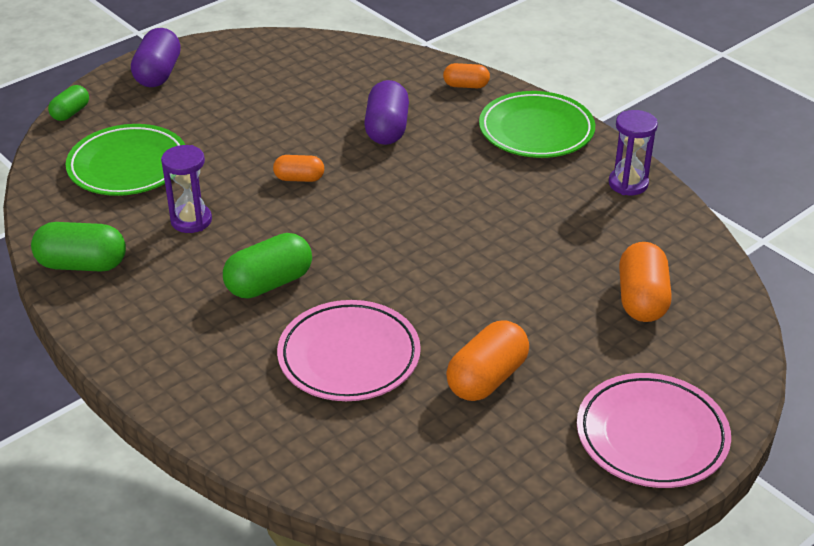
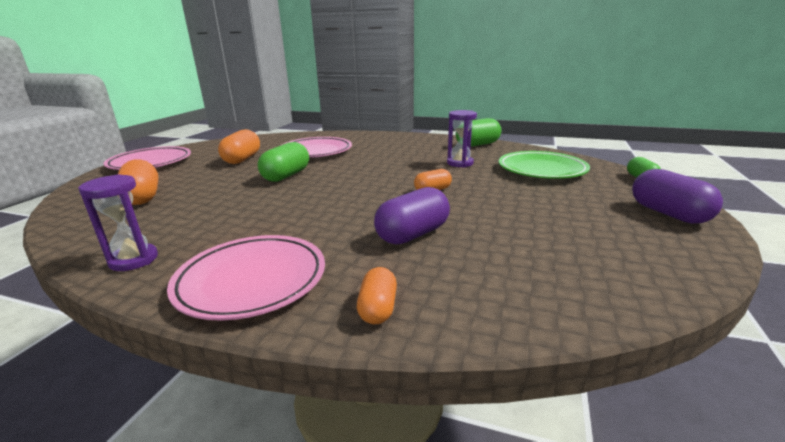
camera: 150 degrees right, 15 degrees down
green capsule [223,233,312,299] -> green capsule moved to [258,142,309,182]
purple capsule [364,80,409,145] -> purple capsule turned 75 degrees clockwise [374,187,450,244]
orange capsule [443,63,490,88] -> orange capsule turned 60 degrees counterclockwise [357,267,397,324]
green plate [479,91,595,158] -> pink plate [167,235,325,321]

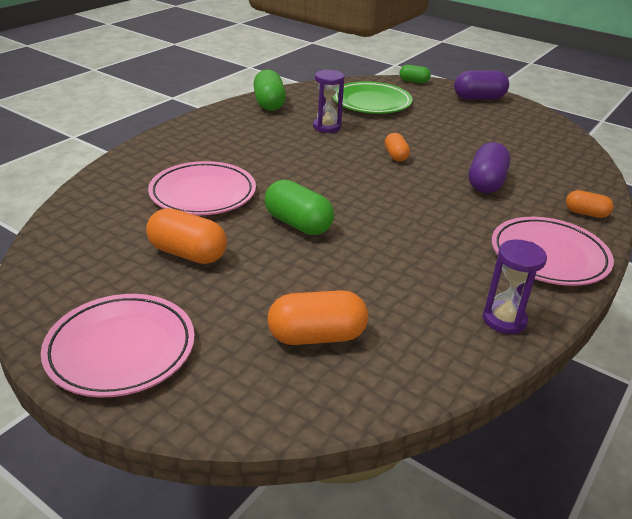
camera: 75 degrees left, 10 degrees up
purple capsule [374,187,450,244] -> purple capsule turned 45 degrees clockwise [469,142,510,193]

